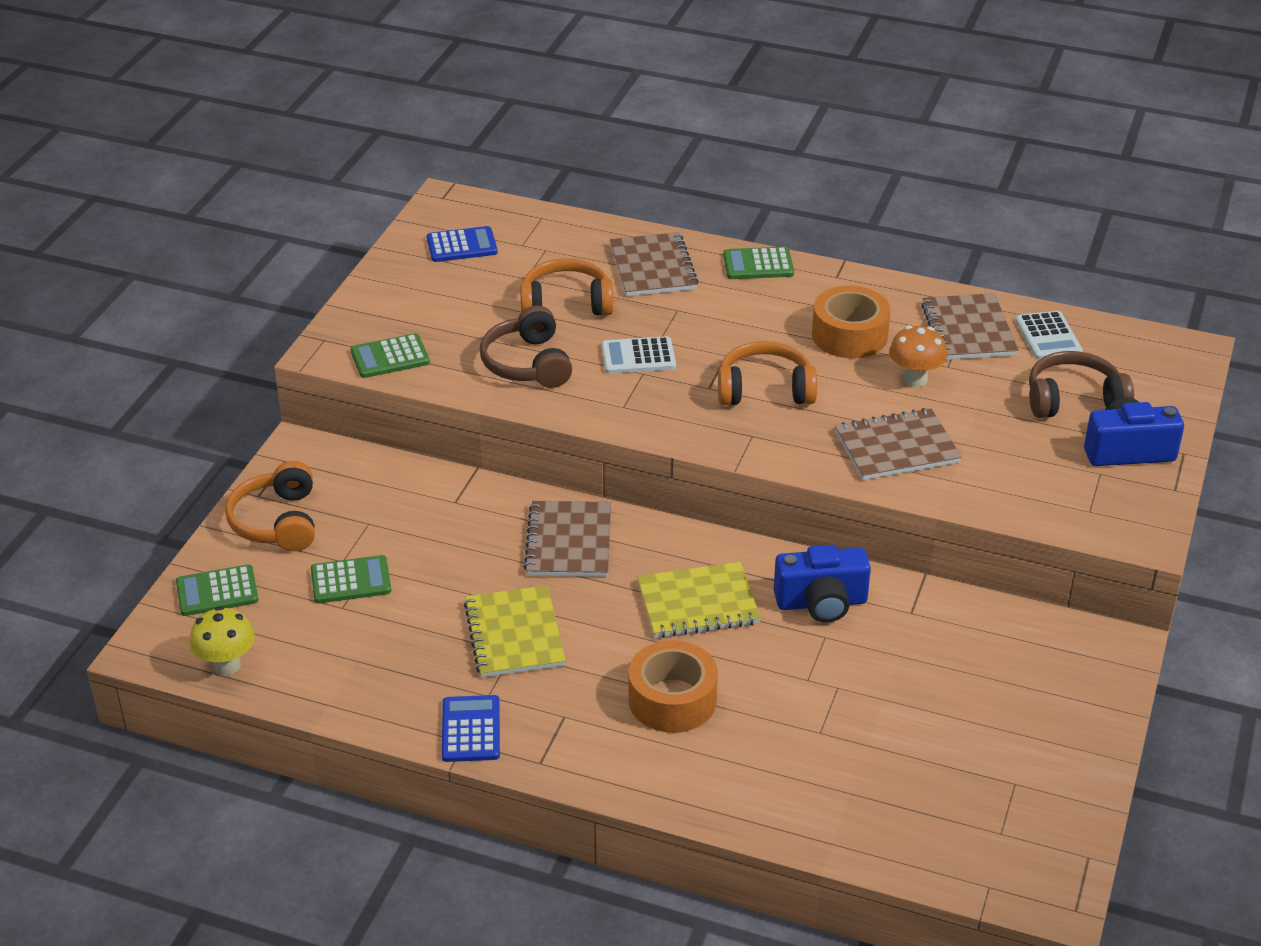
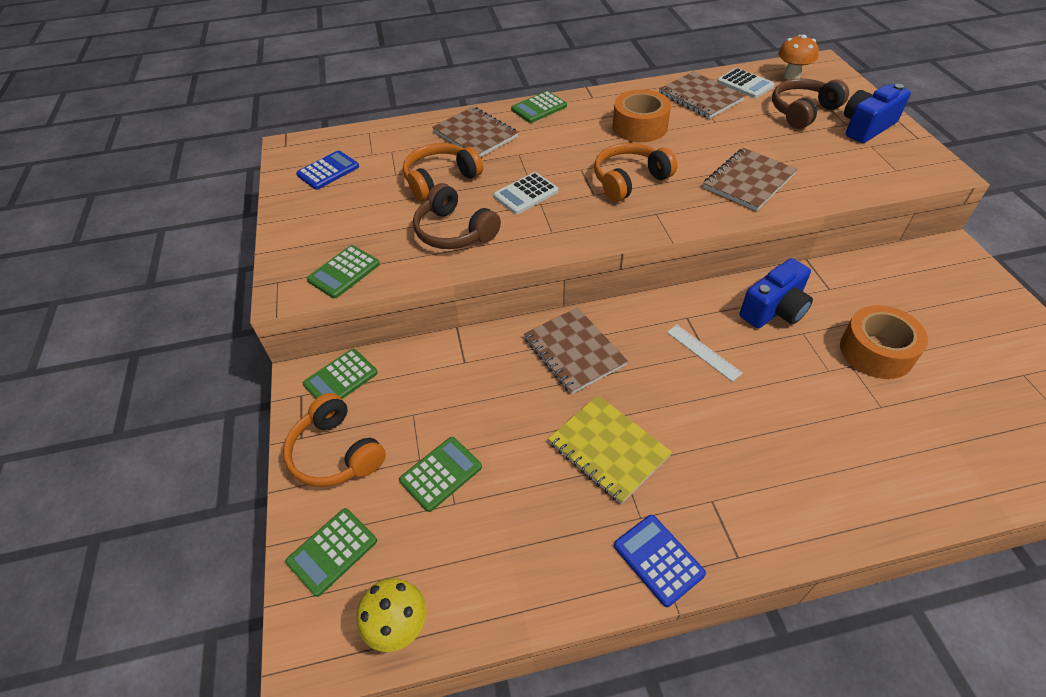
camera: 30 degrees left, 10 degrees up
orange tape [628,640,718,733] -> orange tape moved to [840,305,928,379]
yellow notebook [637,562,761,638] -> white ruler [667,325,743,382]
orange mushroom [889,325,947,387] -> orange mushroom moved to [778,34,819,80]
none -> green calculator [303,349,378,399]

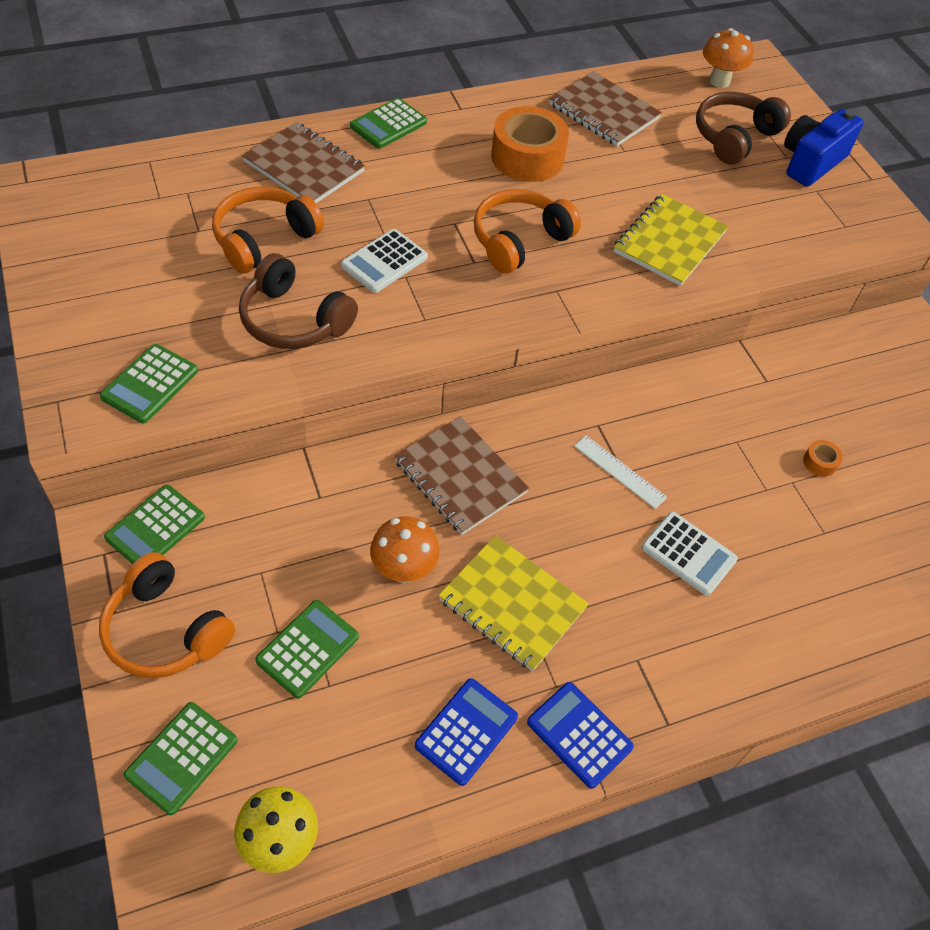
camera: 15 degrees left, 5 degrees up
blue calculator [296,150,359,190] -> blue calculator moved to [415,678,518,786]
brown notebook [703,148,797,211] -> yellow notebook [614,194,728,286]
white calculator [717,68,775,98] -> white calculator moved to [641,512,738,596]
blue camera [740,258,813,328] -> none
orange tape [840,305,928,379] -> orange tape [803,440,843,477], size x0.41
none -> orange mushroom [370,516,440,583]

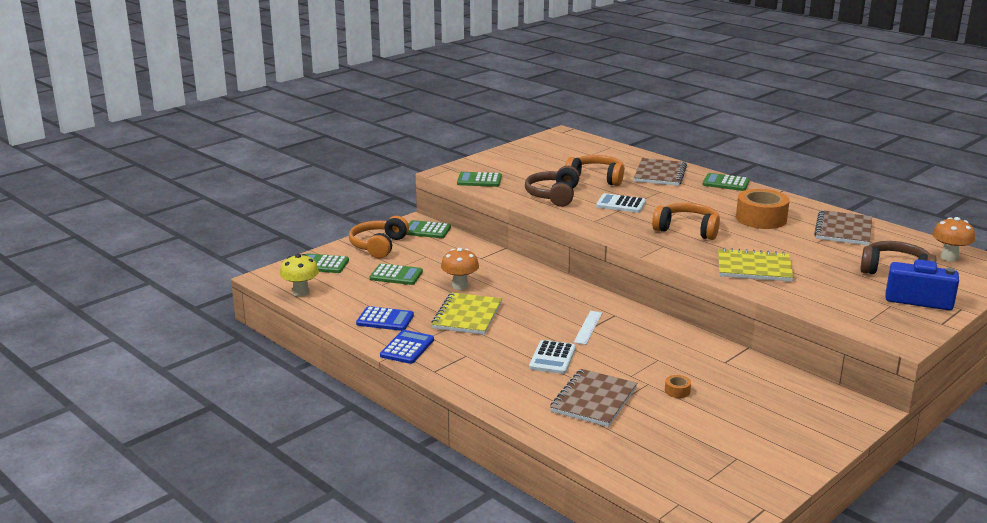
camera: 70 degrees right, 30 degrees down
brown notebook [394,416,529,535] -> brown notebook moved to [550,369,637,427]

